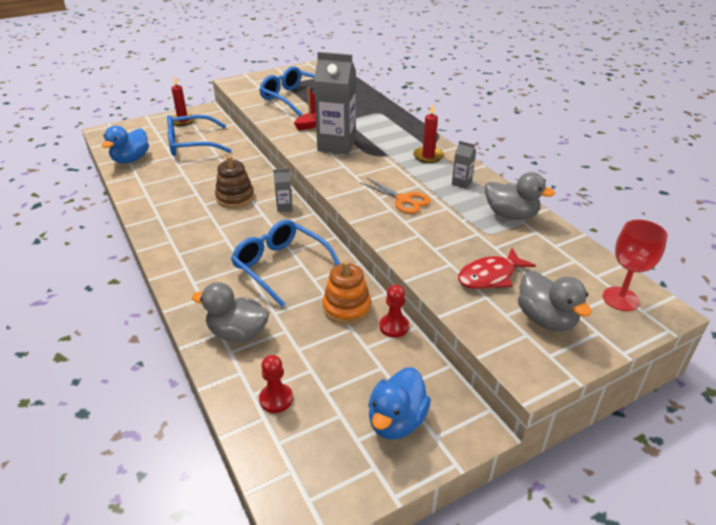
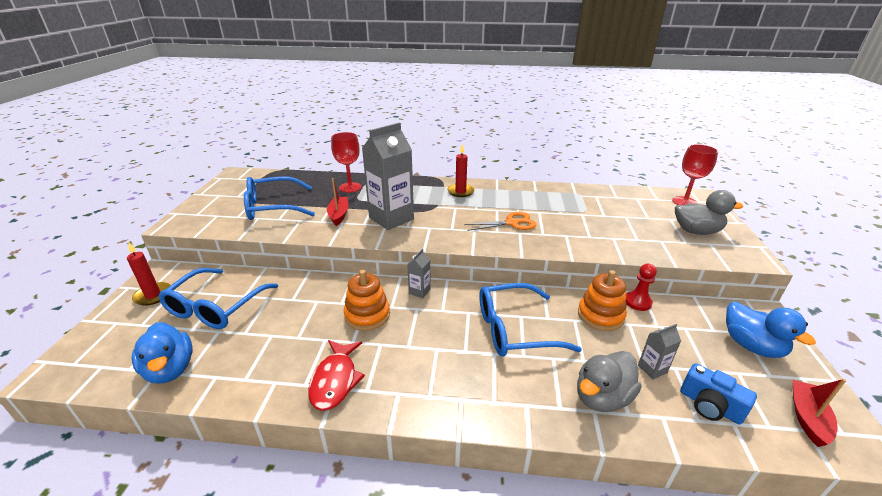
camera: 55 degrees left, 5 degrees down
brown stacking toy [215,156,254,208] -> orange stacking toy [344,270,390,331]
red pawn [259,355,293,413] -> blue camera [680,363,757,424]
grey carton [452,141,476,189] -> grey carton moved to [638,324,681,379]
red fish [458,248,536,289] -> red fish moved to [308,340,365,411]
grey duck [485,172,555,220] -> none
none -> red goblet [331,132,361,193]
none -> red boat [793,379,846,447]

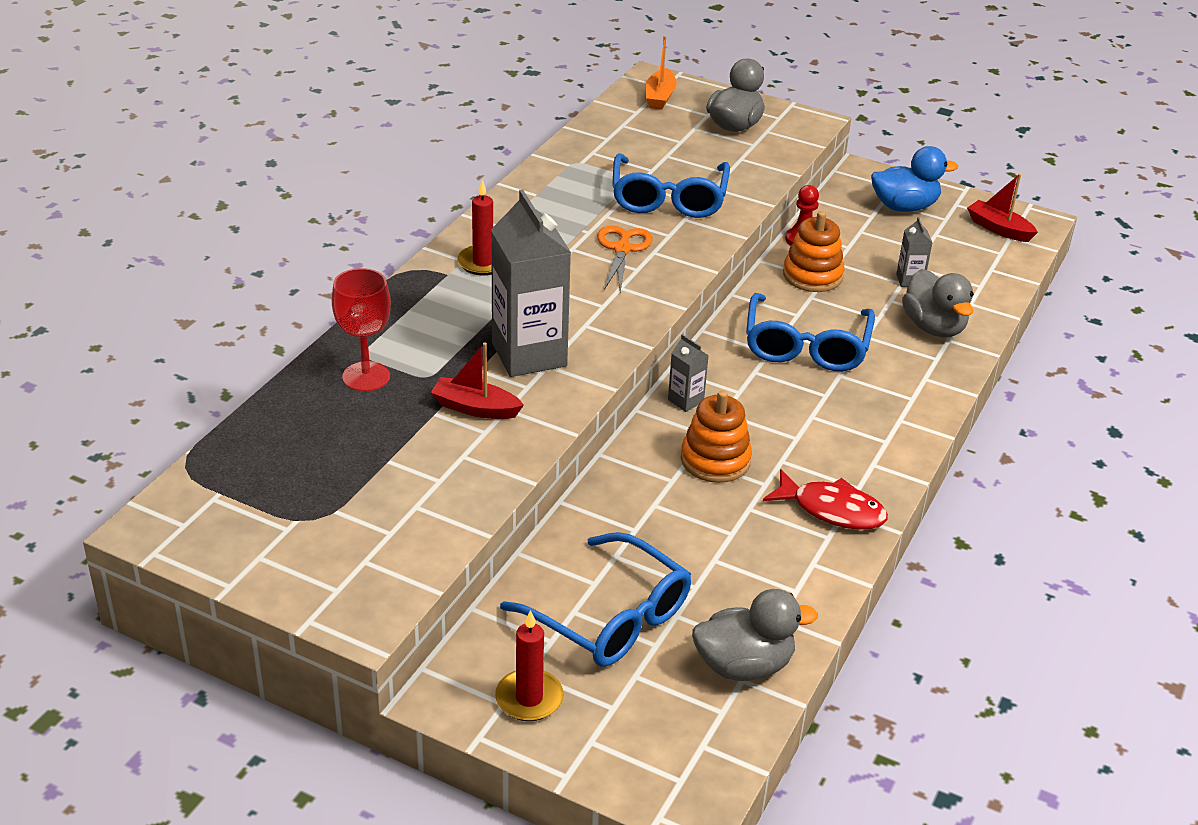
camera: 70 degrees left, 5 degrees up
blue duck [131,322,193,384] -> grey duck [692,589,818,681]
blue glasses [244,176,315,220] -> blue glasses moved to [612,153,730,218]
red goblet [672,144,718,205] -> orange boat [645,36,677,110]
blue camera [680,363,757,424] -> none

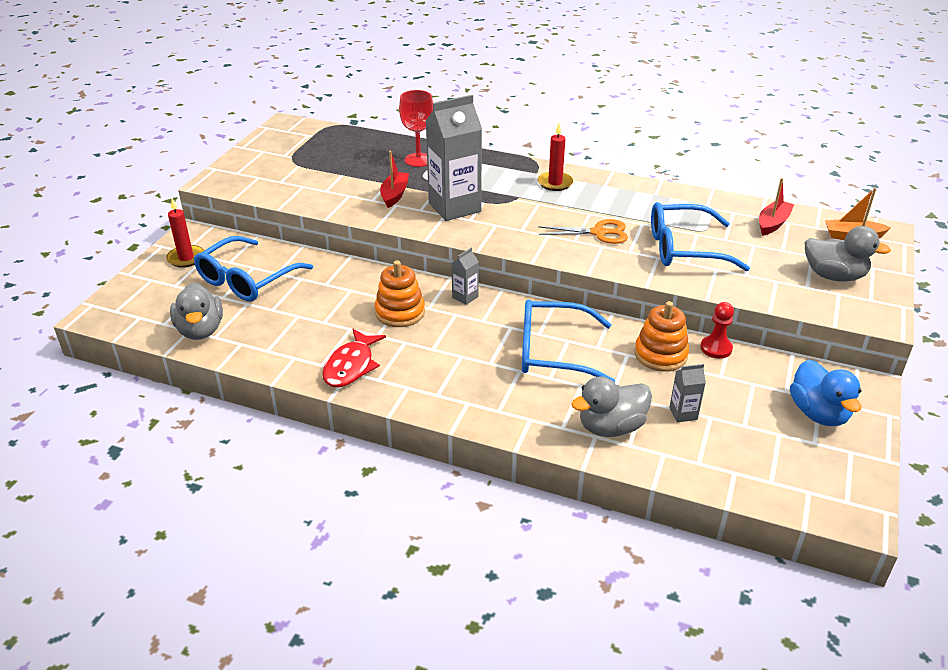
camera: 85 degrees right, 0 degrees up
red boat [967,174,1038,242] -> red boat moved to [759,178,794,236]

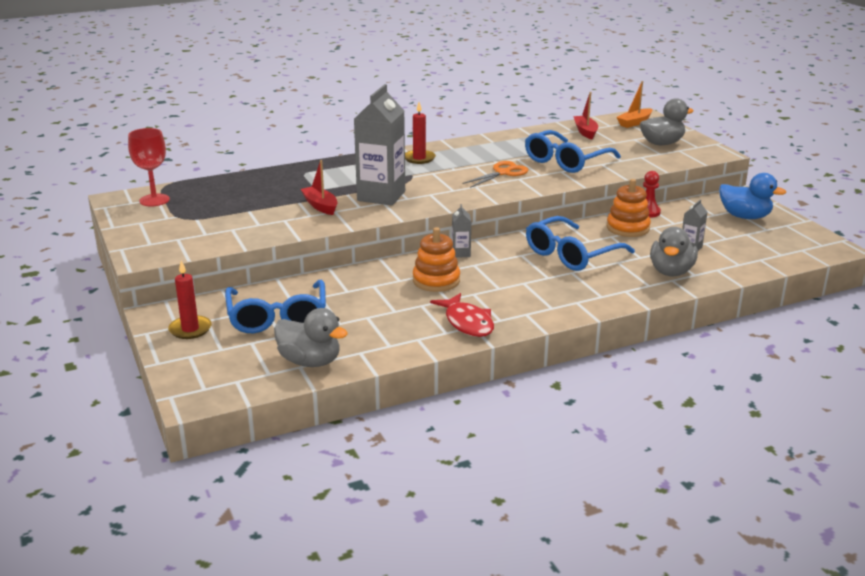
camera: 45 degrees left, 10 degrees down
red goblet [399,90,433,167] -> red goblet moved to [128,128,170,206]

